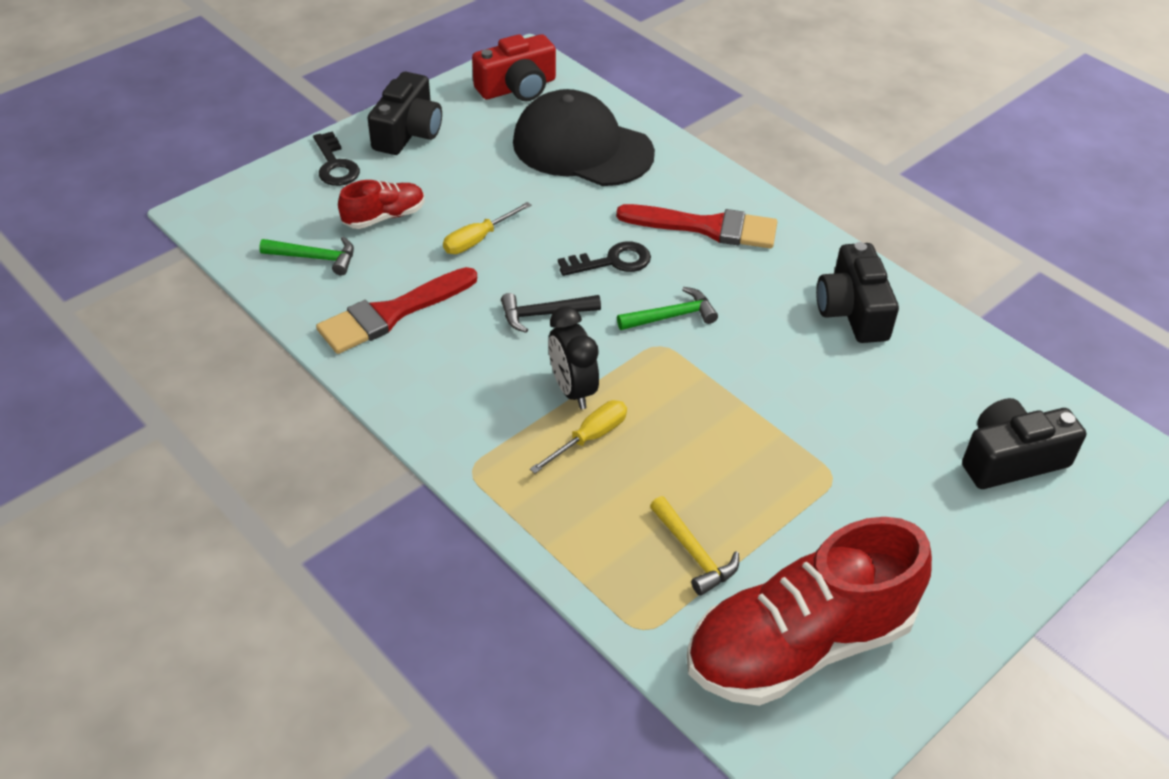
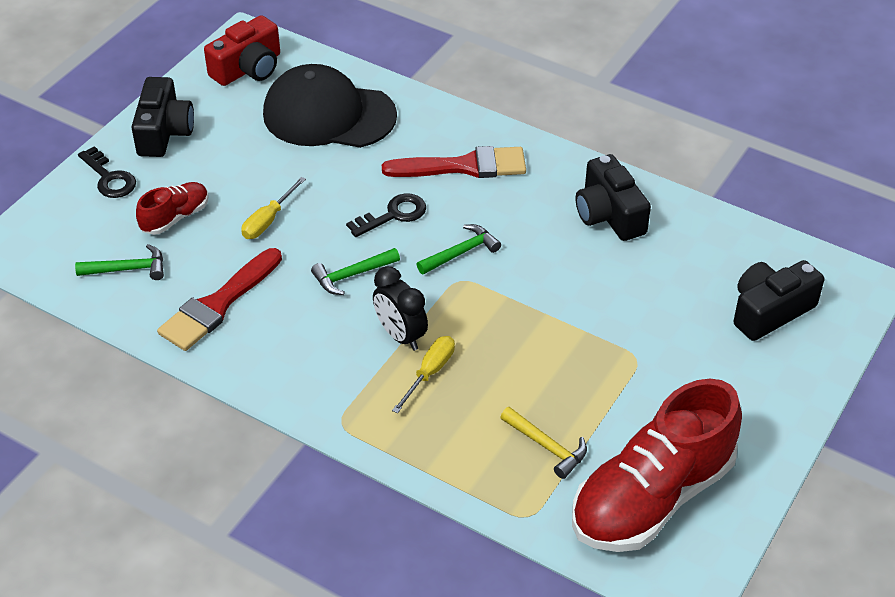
camera: 15 degrees left, 0 degrees up
black hammer [501,293,601,333] -> green hammer [311,248,400,295]

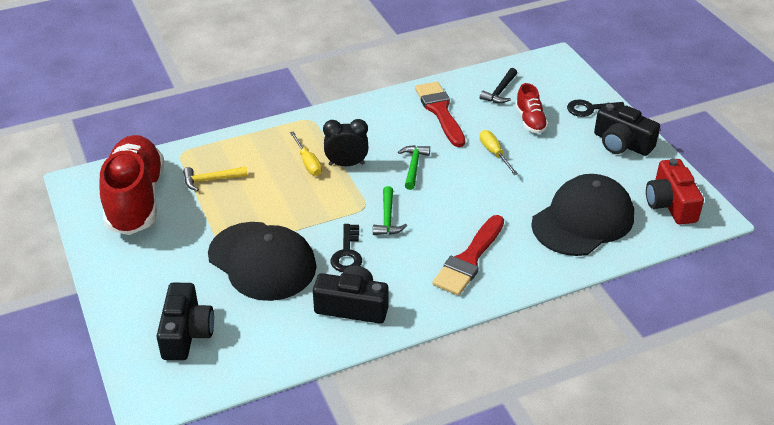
camera: 125 degrees right, 5 degrees down
green hammer [75,244,164,280] -> black hammer [480,68,517,103]
black key [346,193,426,237] -> black key moved to [330,224,362,272]
none -> black cap [208,222,317,301]

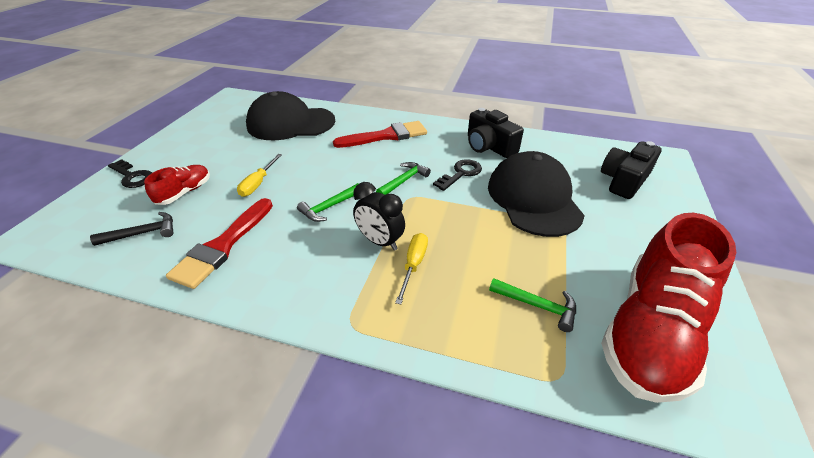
camera: 140 degrees left, 0 degrees up
yellow hammer [183,167,248,191] -> green hammer [489,278,576,332]
black camera [594,103,660,156] -> none
red camera [646,158,704,225] -> none

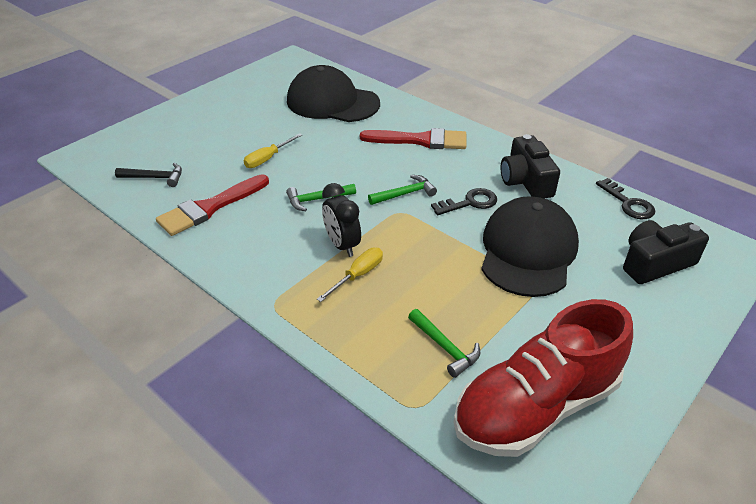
camera: 25 degrees right, 0 degrees up
black key [108,159,152,188] -> black key moved to [596,178,655,219]
red shoe [144,165,210,205] -> none

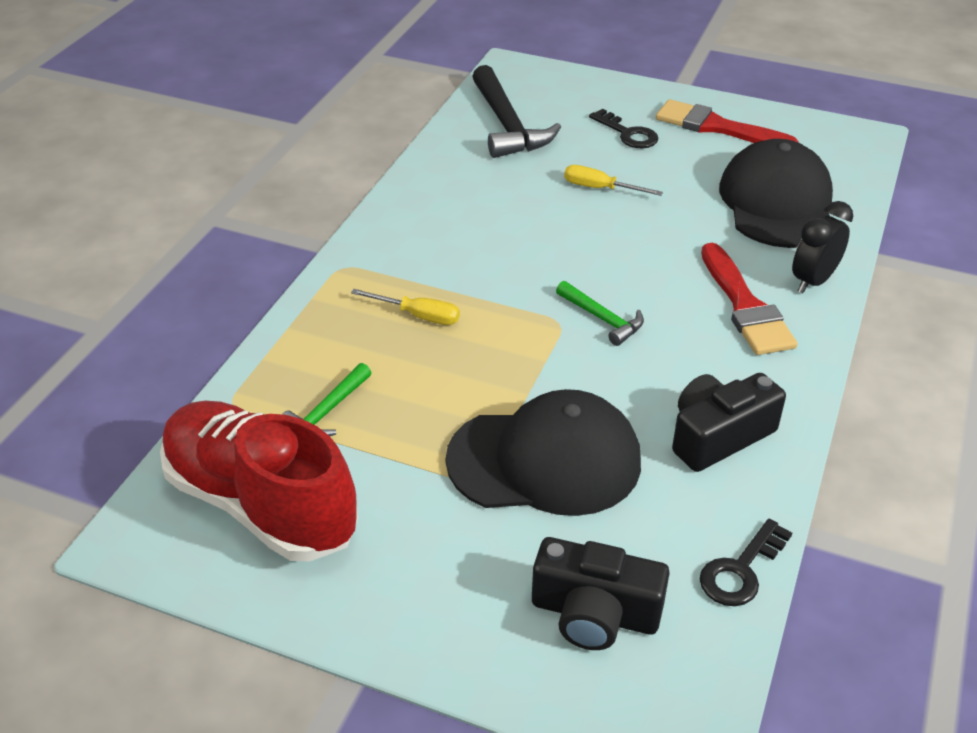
camera: 70 degrees right, 0 degrees up
black hammer [115,163,182,187] -> black hammer [472,65,561,158], size x1.84
red brush [156,174,269,236] -> red brush moved to [656,99,799,143]
green hammer [286,184,356,211] -> none
black clock [322,183,361,257] -> black clock moved to [792,201,853,293]
black key [431,188,497,215] -> black key moved to [589,109,658,148]
black camera [623,220,709,284] -> black camera turned 150 degrees clockwise [532,537,670,650]

